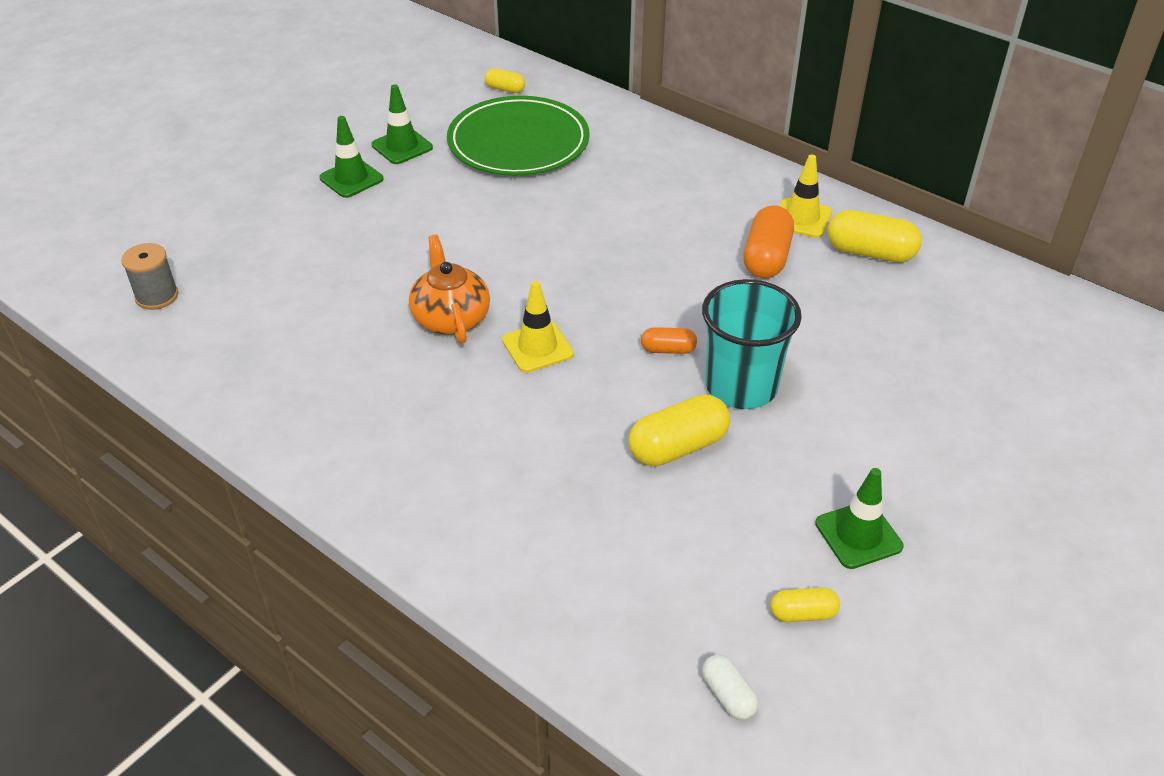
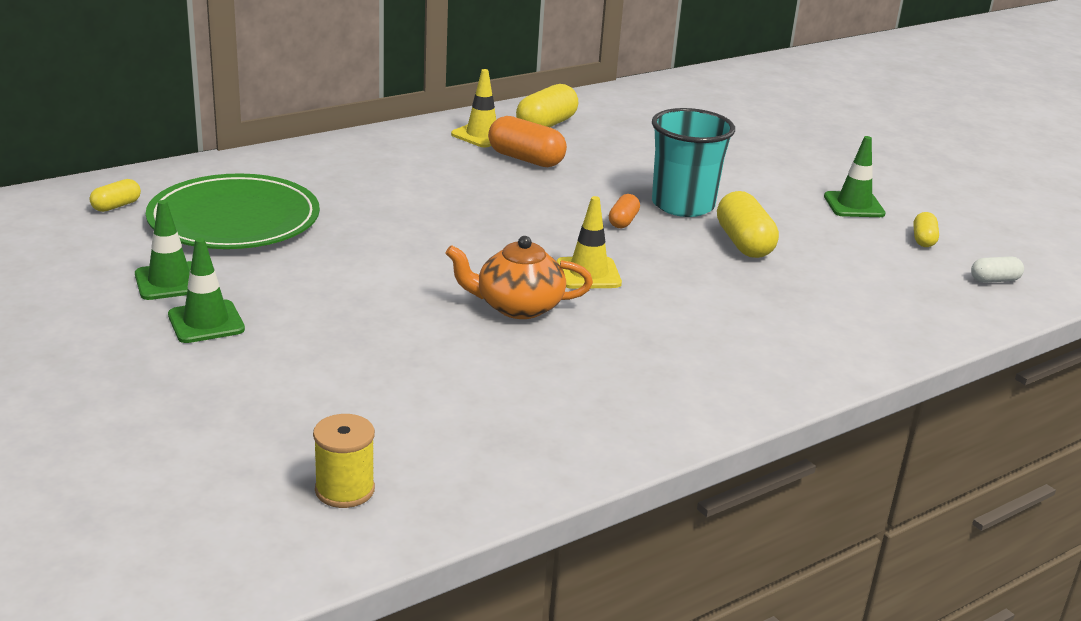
camera: 75 degrees left, 15 degrees down
grey spool [121,243,178,310] -> yellow spool [313,414,375,508]

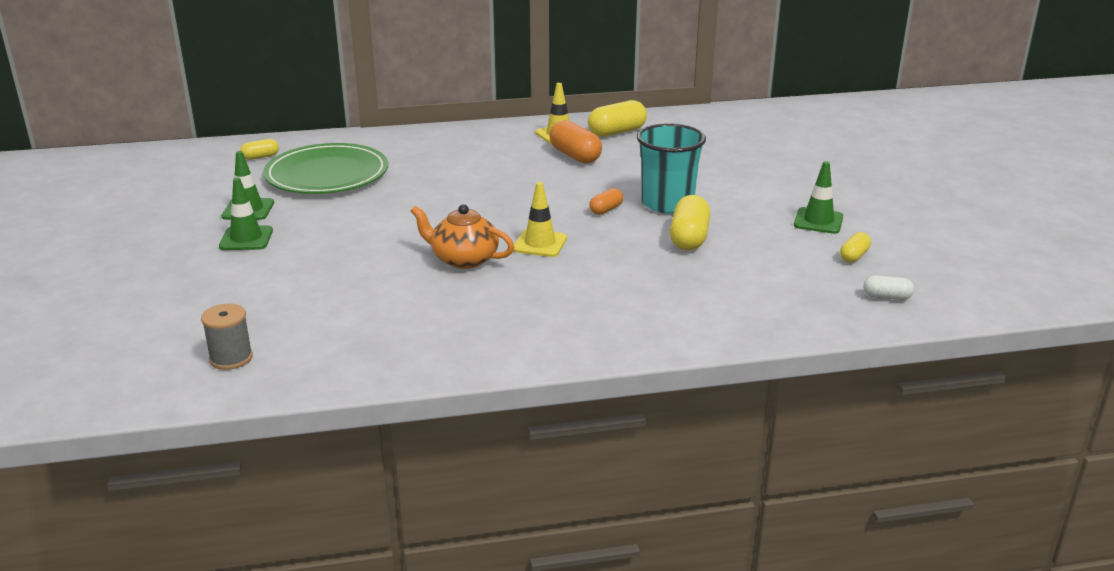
camera: 25 degrees right, 0 degrees up
yellow spool [313,414,375,508] -> grey spool [201,304,253,370]

